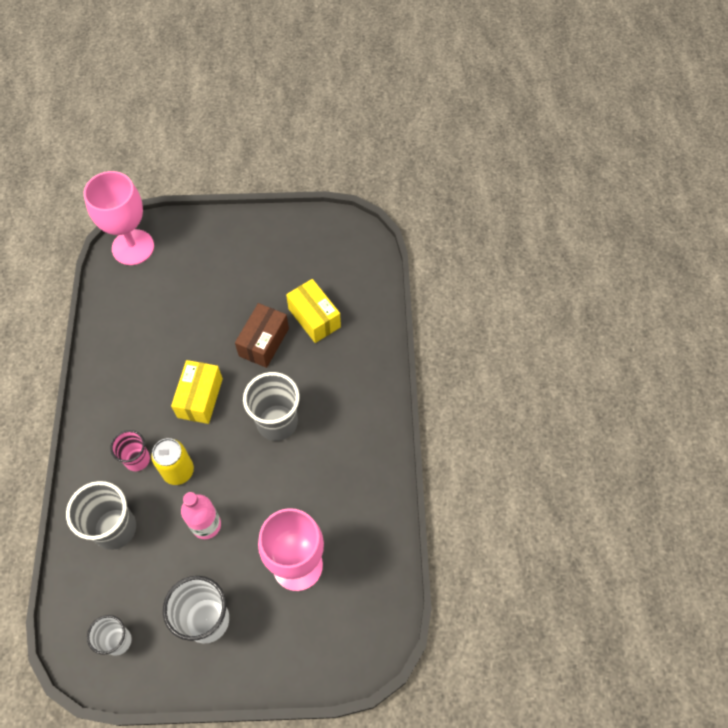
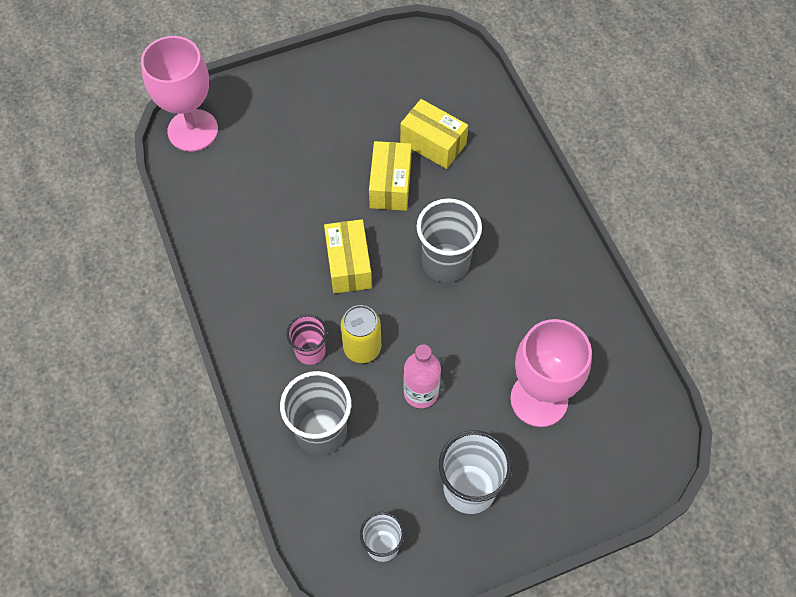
camera: 20 degrees left, 0 degrees up
brown box [235,303,289,368] -> yellow box [369,141,412,211]

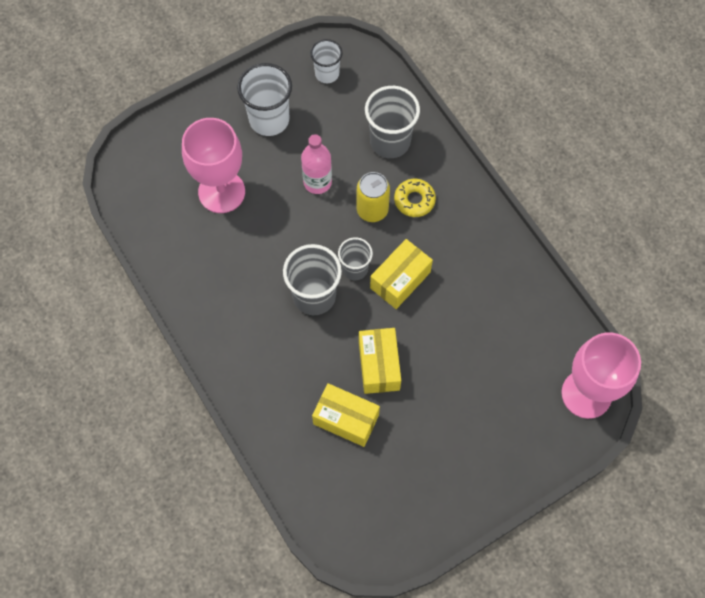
camera: 170 degrees right, 5 degrees up
pink cup [286,314,327,365] -> yellow donut [394,179,436,217]
yellow box [324,219,372,293] -> yellow box turned 60 degrees clockwise [370,239,433,309]
none -> grey cup [338,237,373,280]

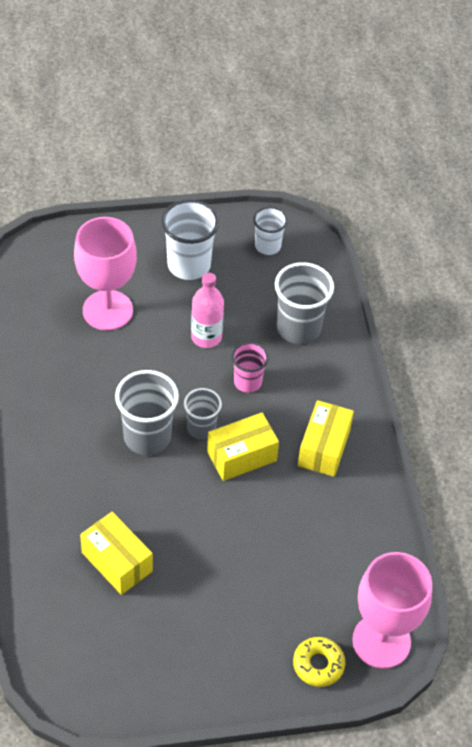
camera: 20 degrees right, 15 degrees down
yellow can [356,172,390,222] -> pink cup [232,342,269,393]
yellow box [359,328,401,394] -> yellow box moved to [298,400,354,477]
yellow donut [394,179,436,217] -> yellow donut moved to [293,637,345,687]

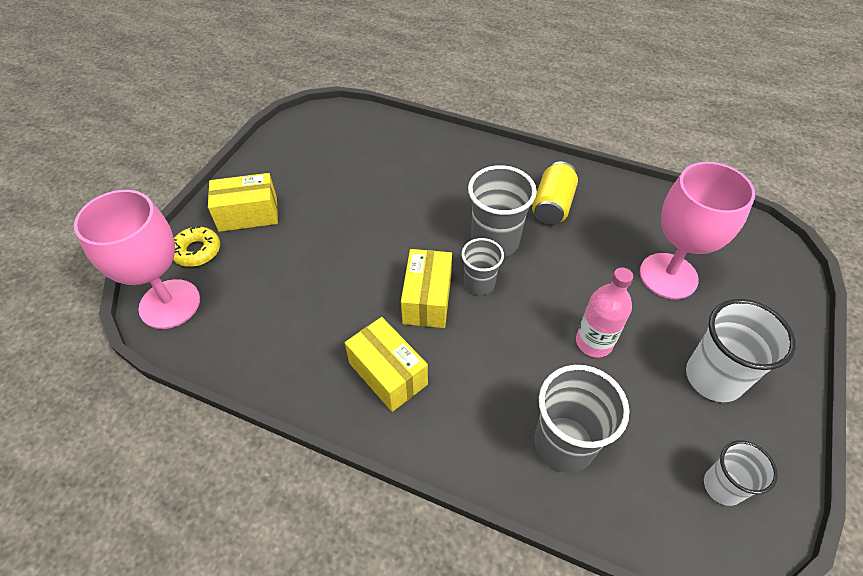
camera: 125 degrees right, 0 degrees up
yellow box [80,512,153,595] -> yellow box moved to [208,173,278,232]
pink cup [232,342,269,393] -> none
none -> yellow can [532,161,578,225]

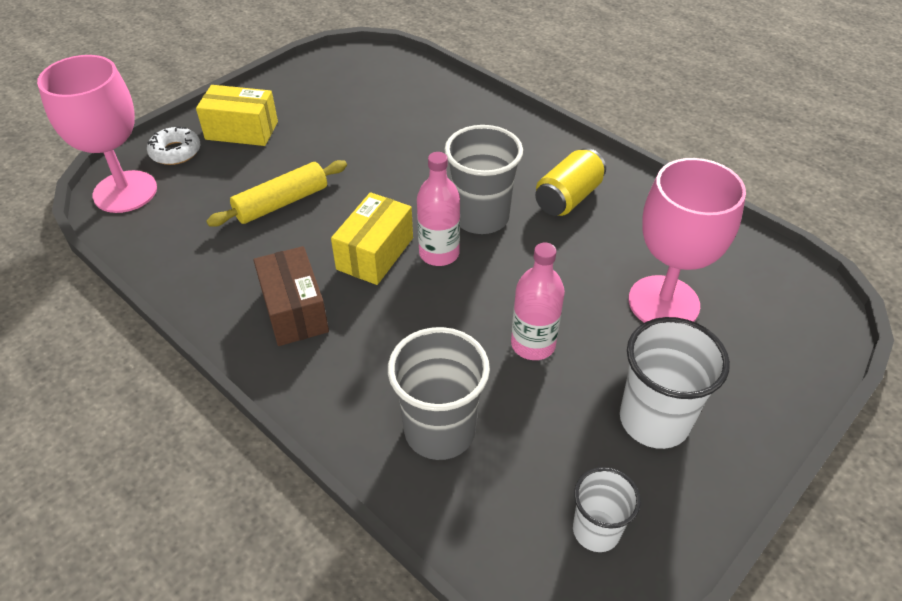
camera: 20 degrees right, 5 degrees down
yellow donut [173,226,220,267] -> white donut [147,127,200,165]
yellow box [345,317,428,412] -> brown box [253,246,329,346]
grey cup [462,238,504,295] -> pink bottle [417,152,460,266]
none -> yellow rolling pin [206,160,347,227]

